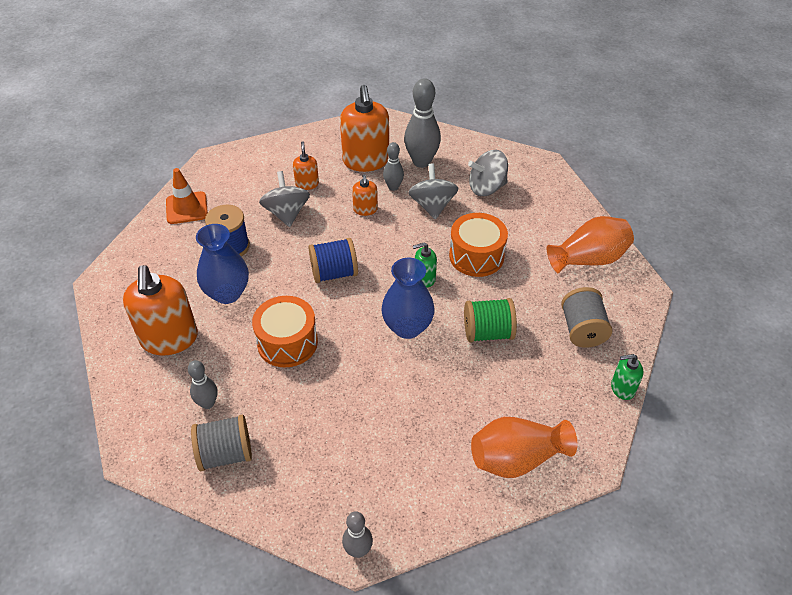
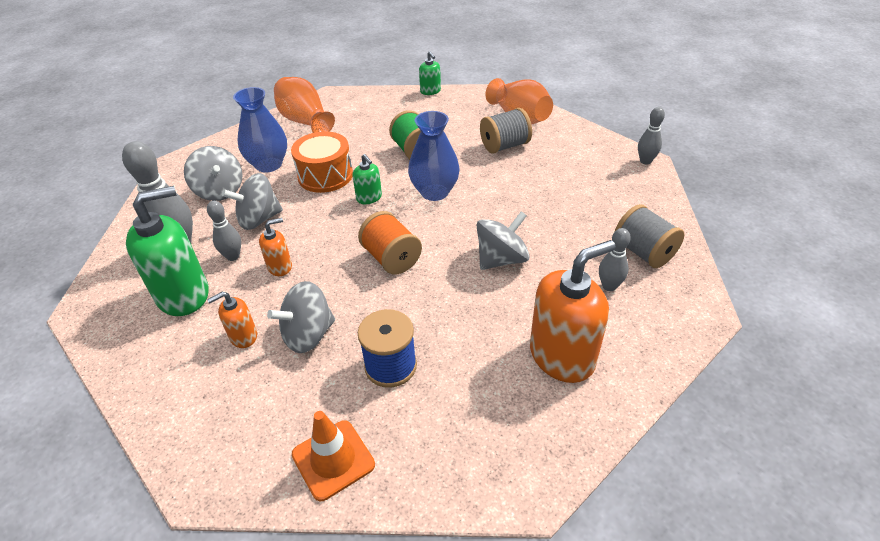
camera: 110 degrees left, 5 degrees down
blue vase [196,224,249,304] -> blue vase moved to [233,87,287,172]
orange drum [252,296,318,367] -> grey spinning top [477,211,530,270]
blue spool [309,238,358,283] -> orange spool [358,211,422,274]
orange soap dispenser [340,85,389,172] -> green soap dispenser [126,186,209,316]
grey spool [561,287,612,348] -> grey spool moved to [480,108,532,154]

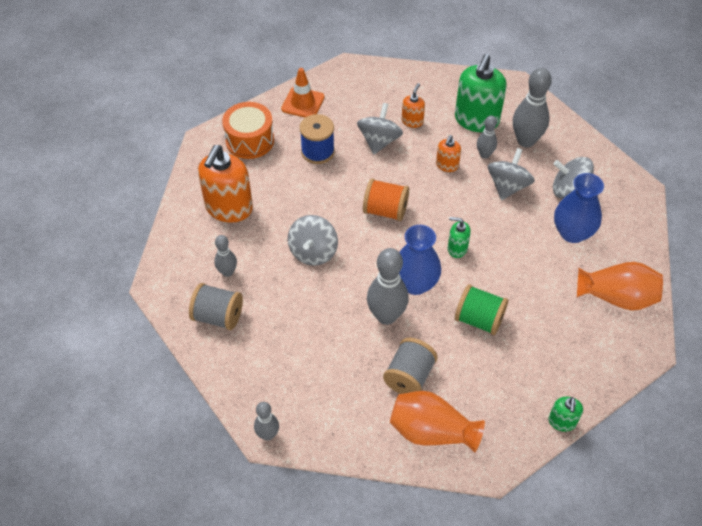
camera: 140 degrees right, 10 degrees up
orange drum [291,131,353,193] -> orange drum moved to [222,102,274,159]
green soap dispenser [419,51,441,95] -> green soap dispenser turned 105 degrees counterclockwise [548,397,583,432]
none -> grey bowling pin [367,248,409,325]

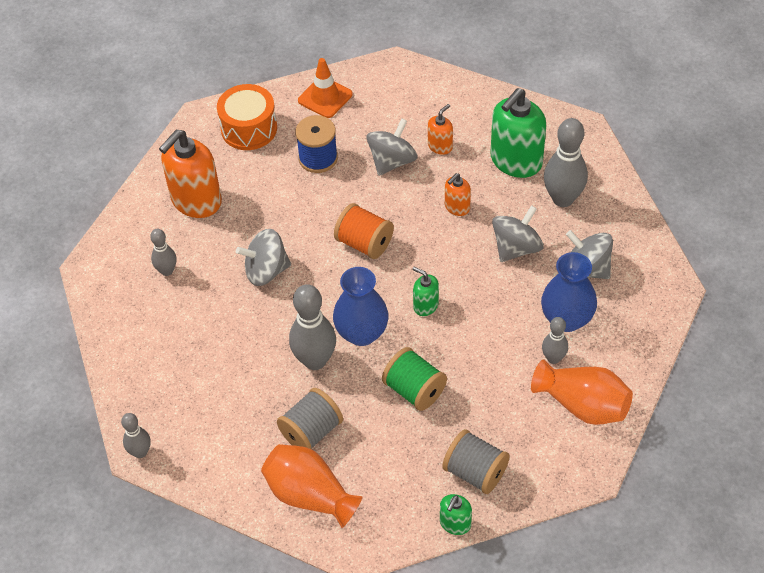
camera: 20 degrees right, 0 degrees up
grey spool [189,283,243,330] -> grey spool moved to [443,429,510,494]
grey spinning top [288,215,338,266] -> grey spinning top turned 45 degrees clockwise [236,229,291,286]
grey bowling pin [477,115,497,159] -> grey bowling pin moved to [542,317,568,364]

